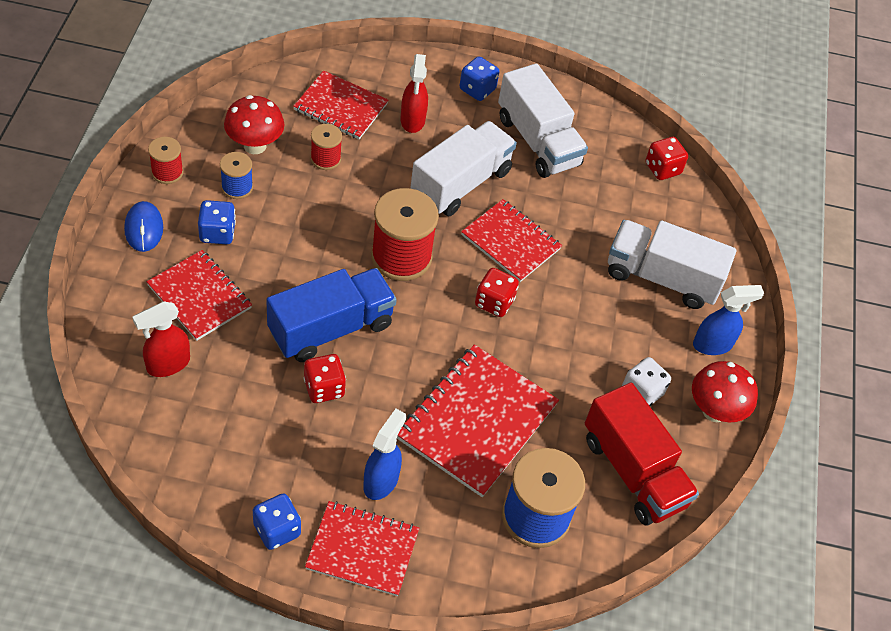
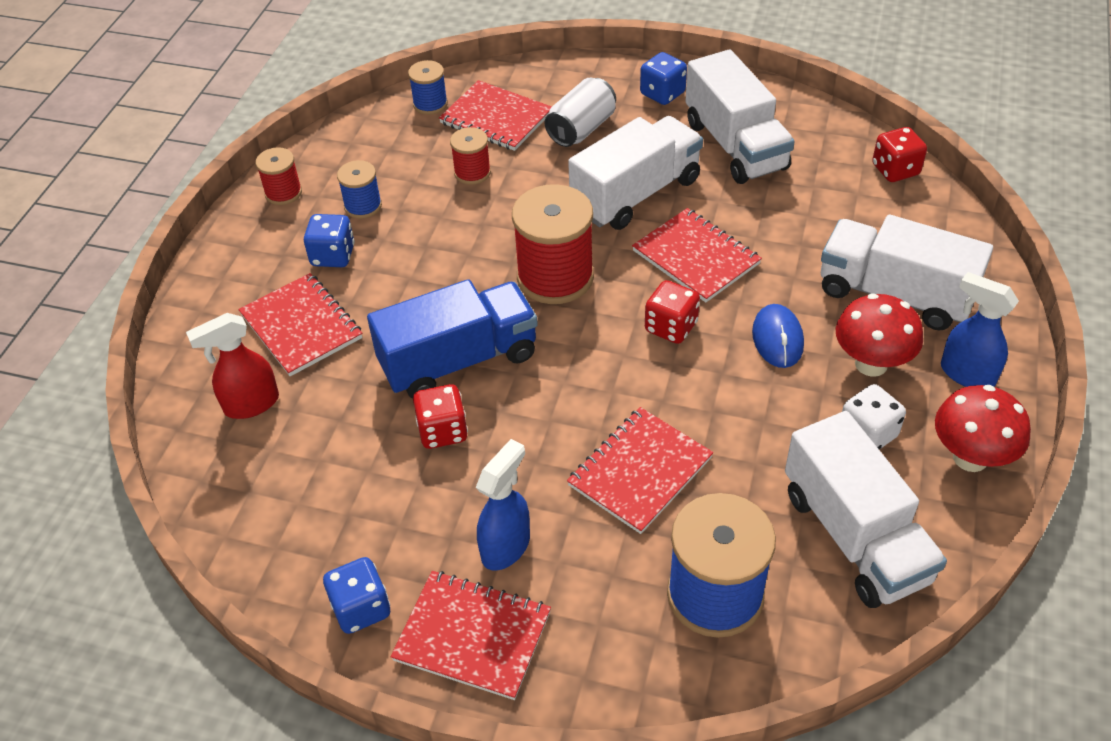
camera: 15 degrees right, 5 degrees down
blue mouse [124,201,163,252] -> blue mouse moved to [752,304,804,368]
red mushroom [224,95,285,154] -> red mushroom moved to [836,293,923,377]
red notebook [397,344,559,497] -> red notebook [567,407,713,534], size x0.66
red spray bottle [401,54,428,133] -> white can [545,78,616,147]
red truck [585,383,699,526] -> white truck [785,411,947,608]
blue spray bottle [693,285,764,355] -> blue spray bottle turned 135 degrees counterclockwise [941,272,1019,387]
none -> blue spool [408,60,448,115]

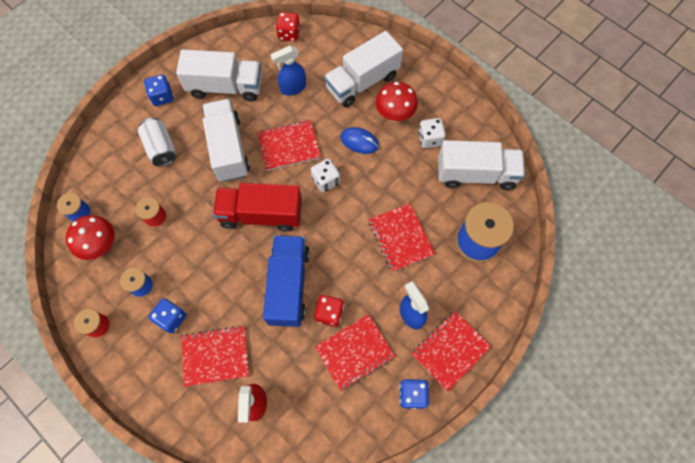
camera: 65 degrees left, 20 degrees up
red notebook [439,80,552,151] -> red notebook moved to [315,314,395,391]
red spool [512,184,594,304] -> red truck [213,183,302,232]
red dice [645,280,700,344] -> white dice [311,159,340,192]
red mushroom [935,385,1031,472] -> red mushroom moved to [66,215,115,260]
blue spray bottle [941,272,1019,387] -> blue spray bottle moved to [271,46,306,95]

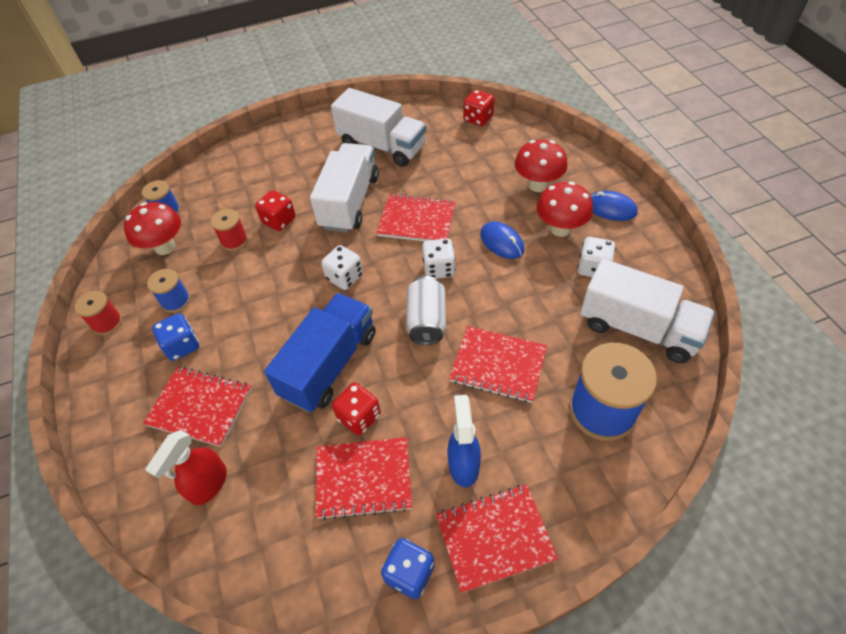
camera: 30 degrees right, 15 degrees down
white can [138,118,176,167] -> white can moved to [406,276,446,345]
blue dice [144,75,174,106] -> none
red truck [213,183,302,232] -> white dice [321,245,363,290]
blue spray bottle [271,46,306,95] -> none
white truck [324,31,403,108] -> red mushroom [515,139,568,192]
red notebook [369,203,435,272] -> red notebook turned 75 degrees counterclockwise [449,326,547,403]
none -> red dice [255,190,296,231]
none -> blue mouse [590,191,638,221]

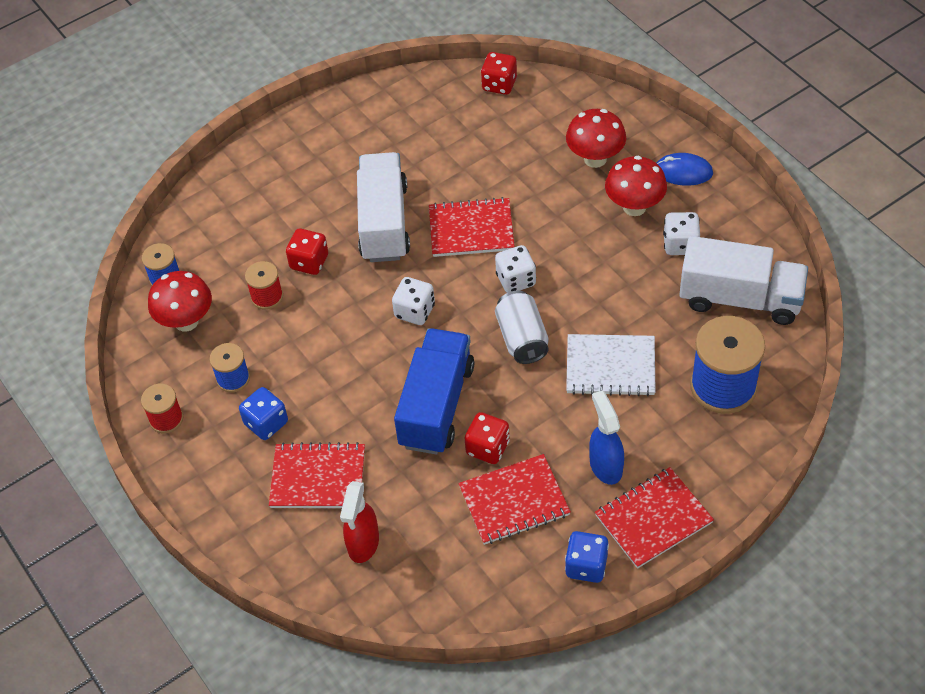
camera: 15 degrees left, 0 degrees up
white truck [331,88,426,167] -> none
red notebook [449,326,547,403] -> white notebook [566,334,656,396]
blue mouse [480,222,524,259] -> none

